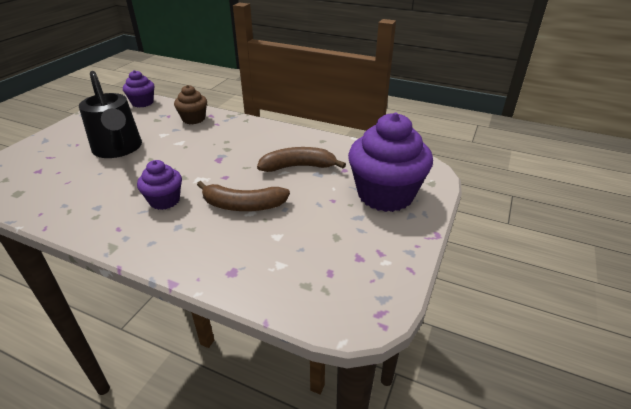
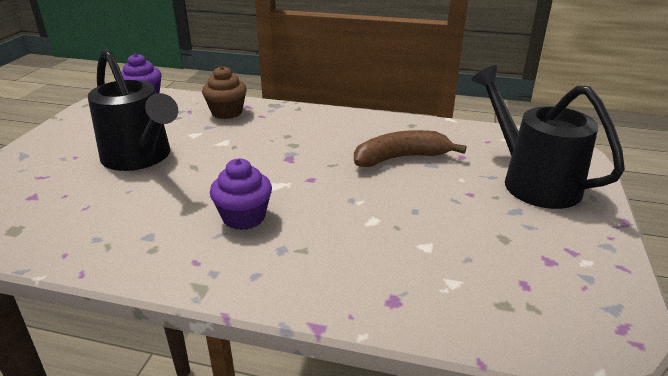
camera: 10 degrees left, 5 degrees down
brown banana [197,181,290,211] -> none
purple cupcake [348,113,433,212] -> black watering can [471,65,625,209]

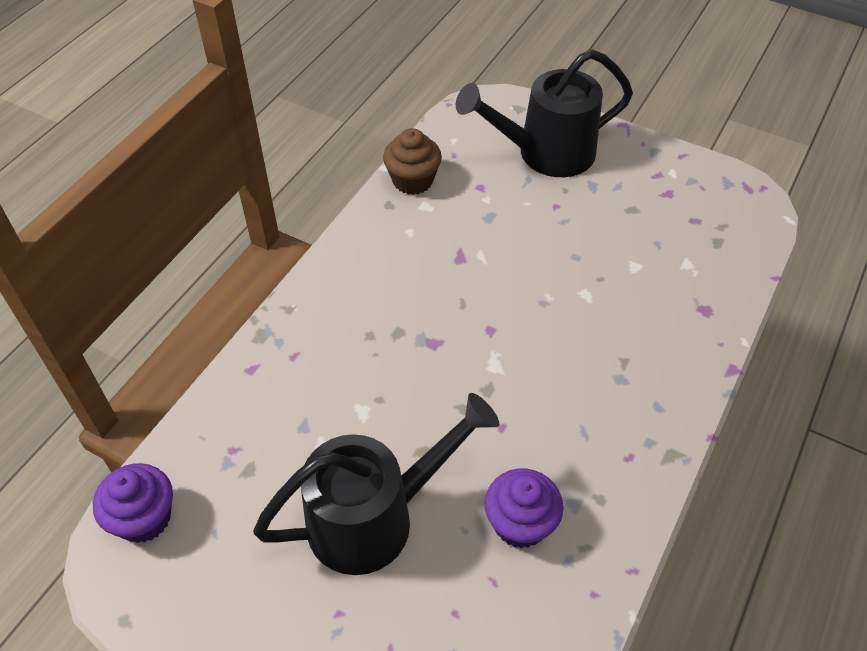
camera: 75 degrees left, 20 degrees up
brown cupcake [202,66,247,119] -> brown cupcake moved to [383,128,442,195]
purple cupcake [210,159,272,230] -> purple cupcake moved to [484,468,564,549]
brown banana [354,130,466,167] -> none

